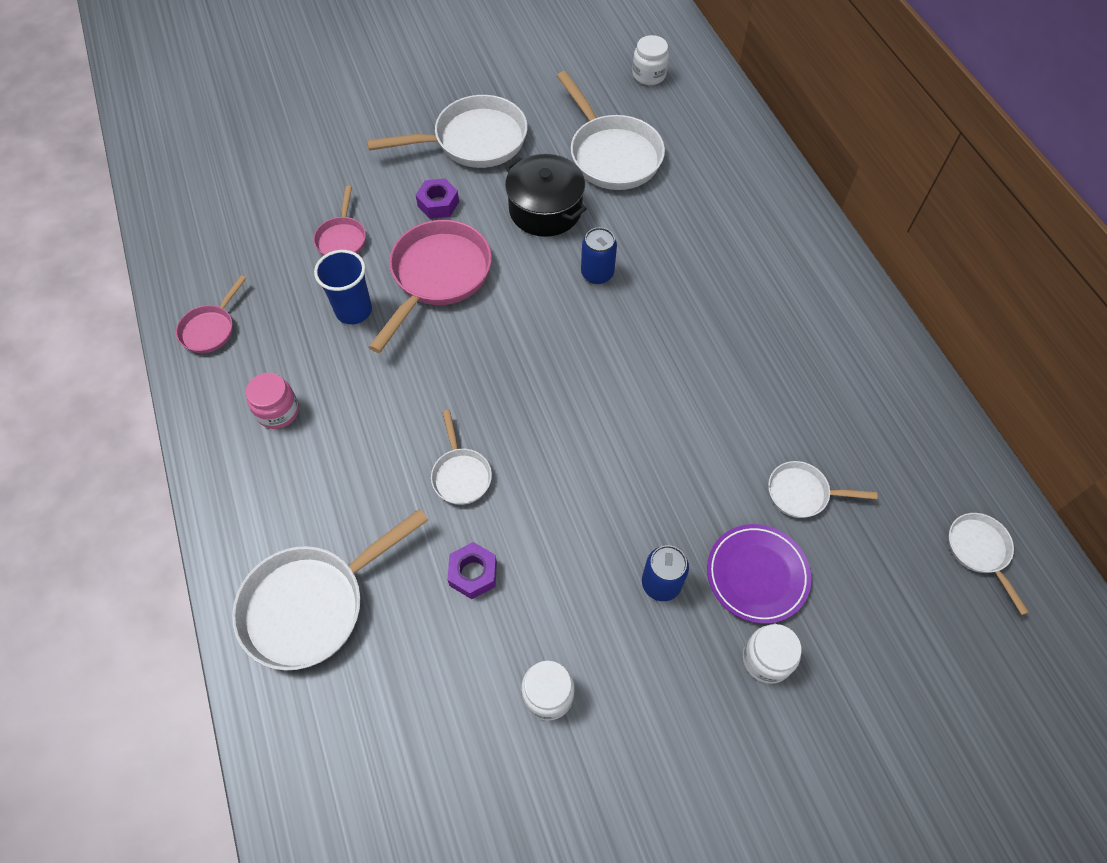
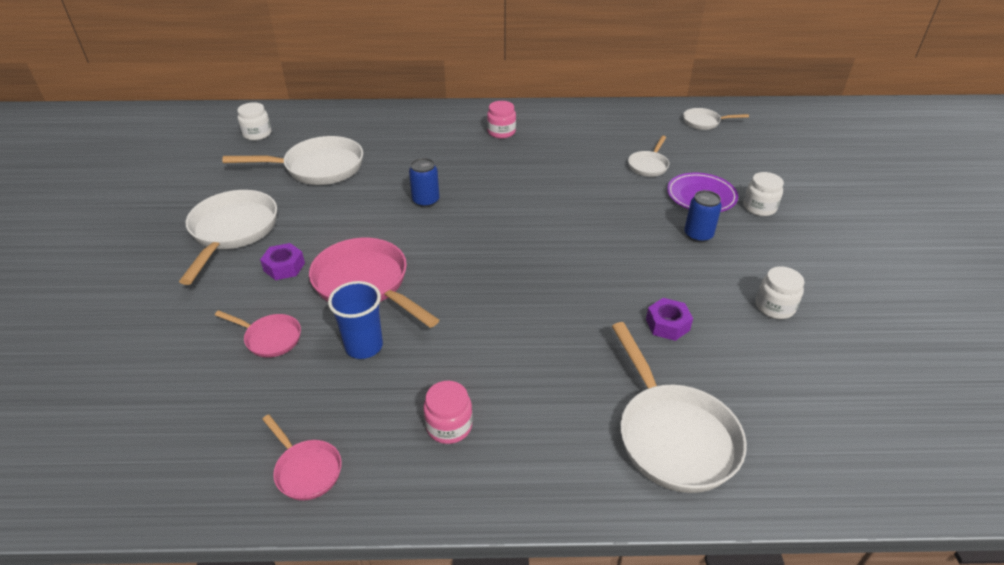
camera: 70 degrees left, 20 degrees down
white pan [431,410,492,505] -> none
black pot [505,154,587,237] -> none
none -> pink jar [487,101,516,139]

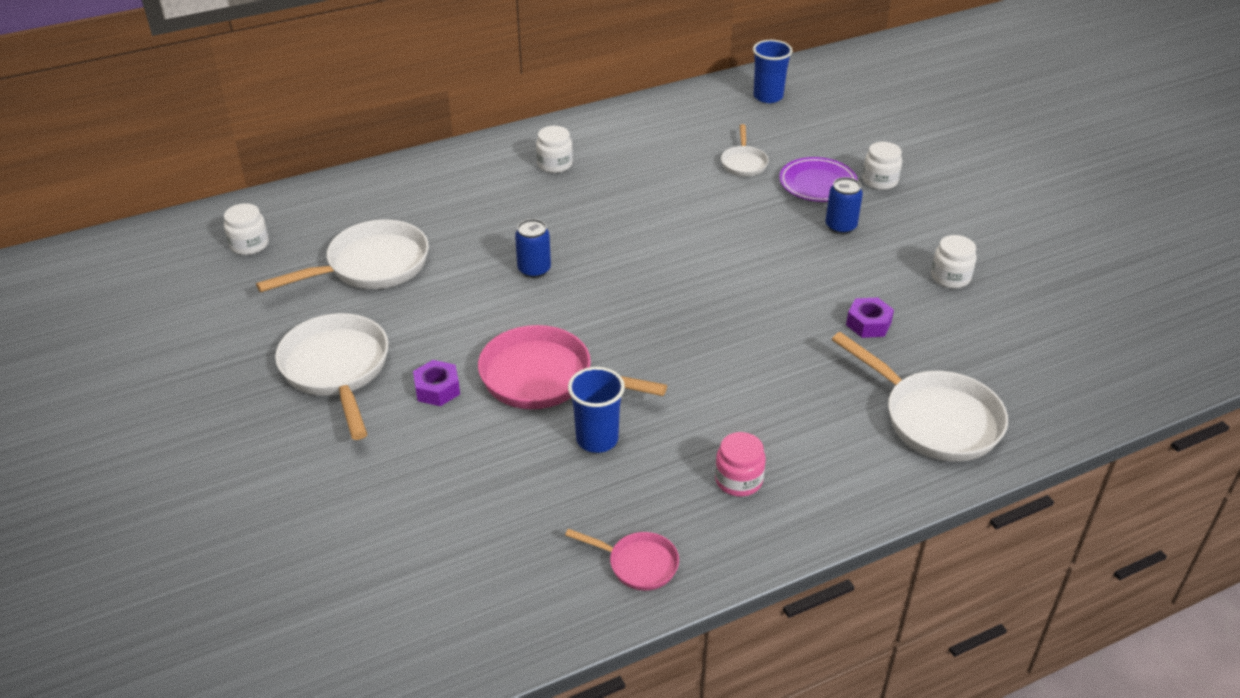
camera: 25 degrees left, 0 degrees up
pink pan [215,310,301,358] -> none
pink jar [487,101,516,139] -> white jar [536,126,573,173]
white pan [683,108,749,130] -> blue cup [753,40,793,103]

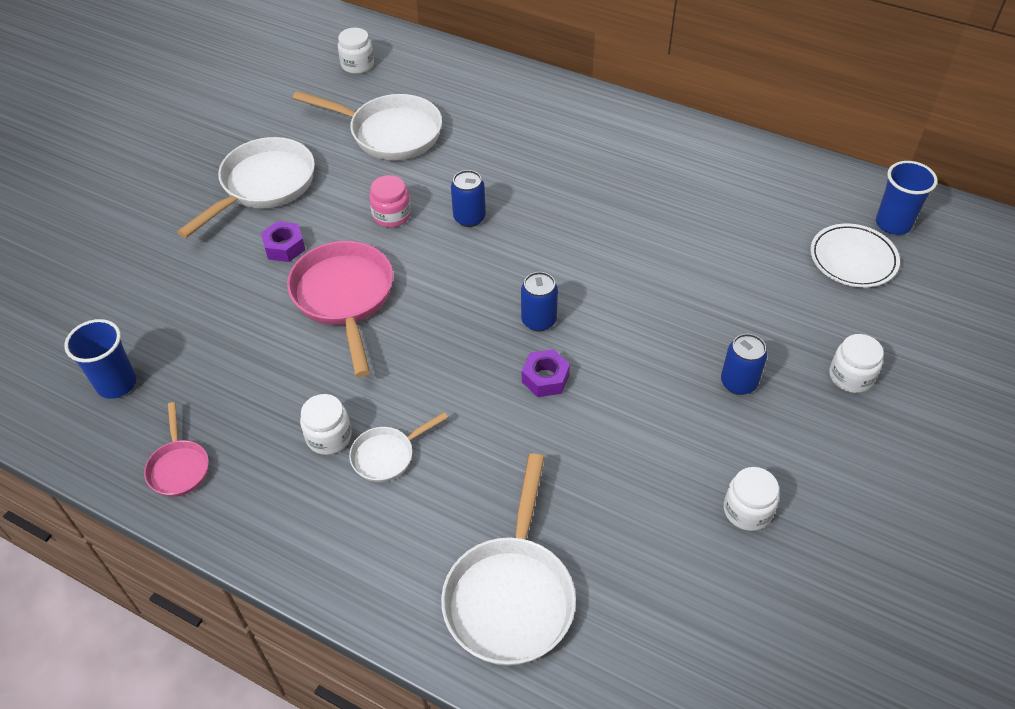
camera: 55 degrees right, 10 degrees up
white jar [536,126,573,173] -> white jar moved to [300,394,352,455]
blue cup [568,367,625,453] -> blue cup moved to [64,319,136,399]
pink jar [715,432,766,496] -> pink jar moved to [369,175,411,228]
white pan [721,124,769,177] -> white pan moved to [349,412,448,482]
purple plate [779,157,858,202] -> none
purple nut [846,297,894,338] -> purple nut moved to [522,349,570,397]
none -> blue can [521,272,558,332]
none -> white plate [810,223,900,288]

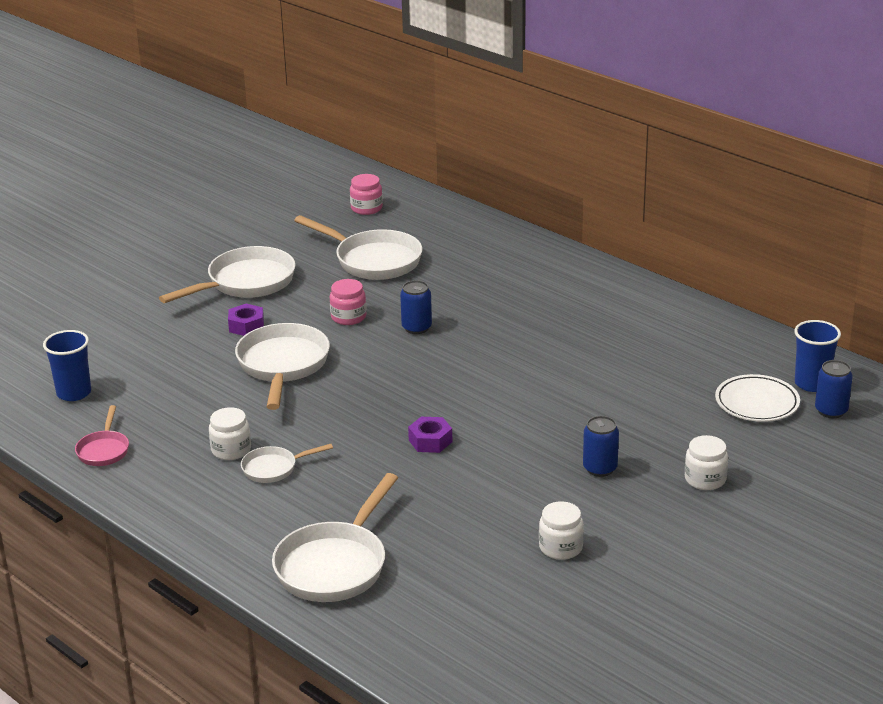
camera: 15 degrees right, 20 degrees down
pink pan [287,241,393,377] -> white pan [235,323,330,410]
white jar [338,28,374,74] -> pink jar [350,174,383,215]
blue can [521,272,558,332] -> blue can moved to [815,360,853,418]

